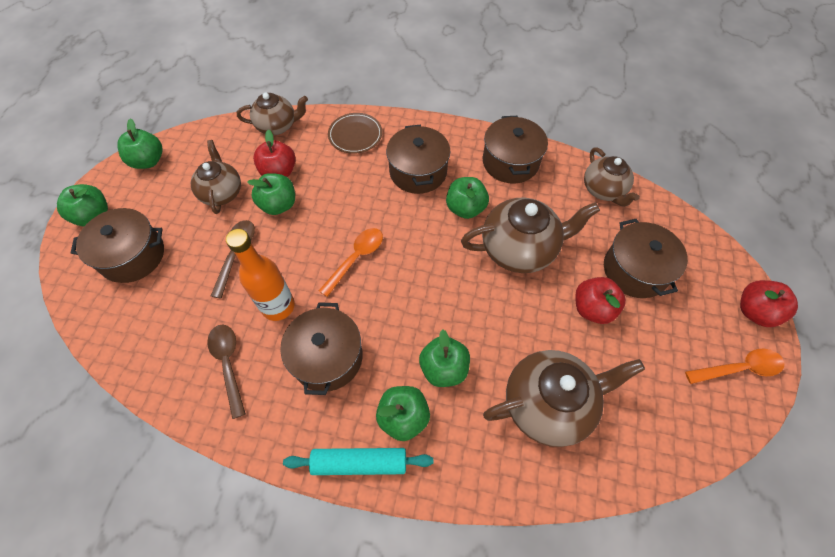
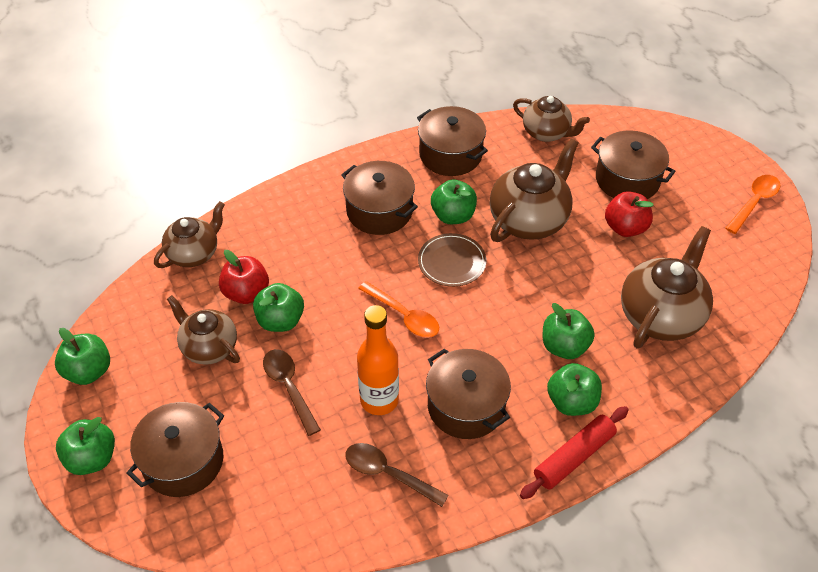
camera: 40 degrees left, 10 degrees down
turquoise rolling pin [283,448,433,475] -> red rolling pin [520,406,629,499]
orange spoon [319,228,383,297] -> orange spoon turned 135 degrees clockwise [358,281,439,338]
brown plate [328,113,382,154] -> brown plate moved to [418,233,486,287]
red apple [740,280,798,327] -> none

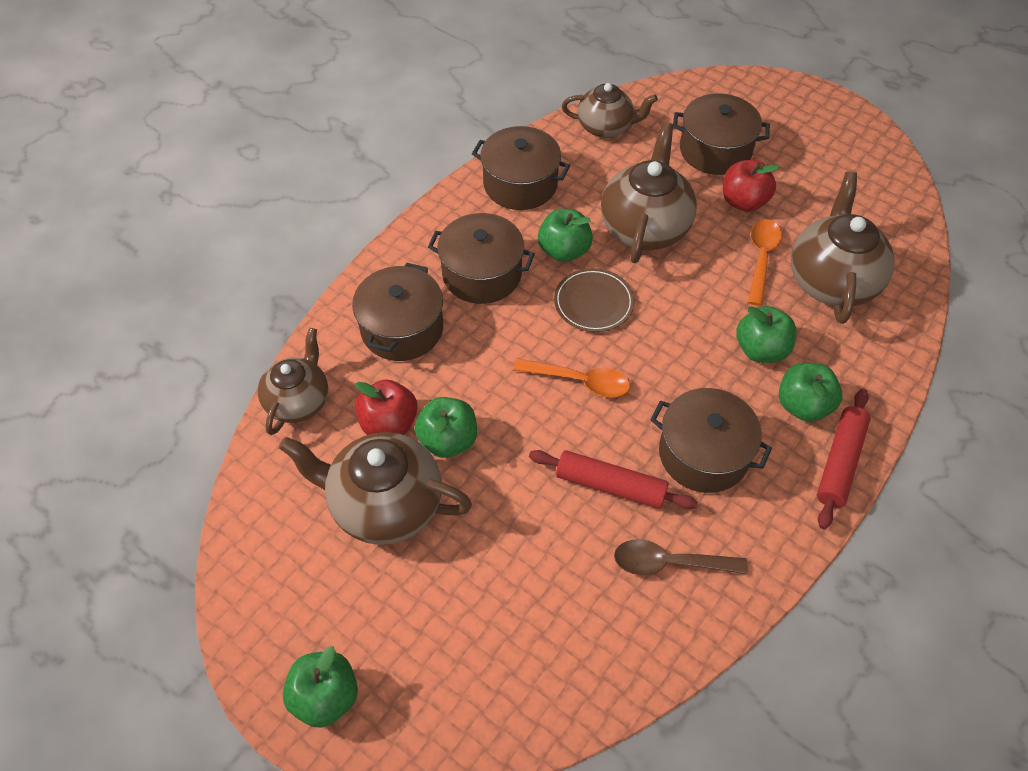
camera: 25 degrees left, 5 degrees up
green apple [55,328,110,385] -> none
brown pot [127,402,224,497] -> brown pot moved to [352,263,443,361]
brown teapot [167,295,240,365] -> brown teapot [279,432,472,545], size x1.54
brown spoon [263,349,321,436] -> none
orange bottle [357,305,399,415] -> red rolling pin [529,450,698,509]
orange spoon [725,175,781,234] -> orange spoon moved to [748,219,782,306]

